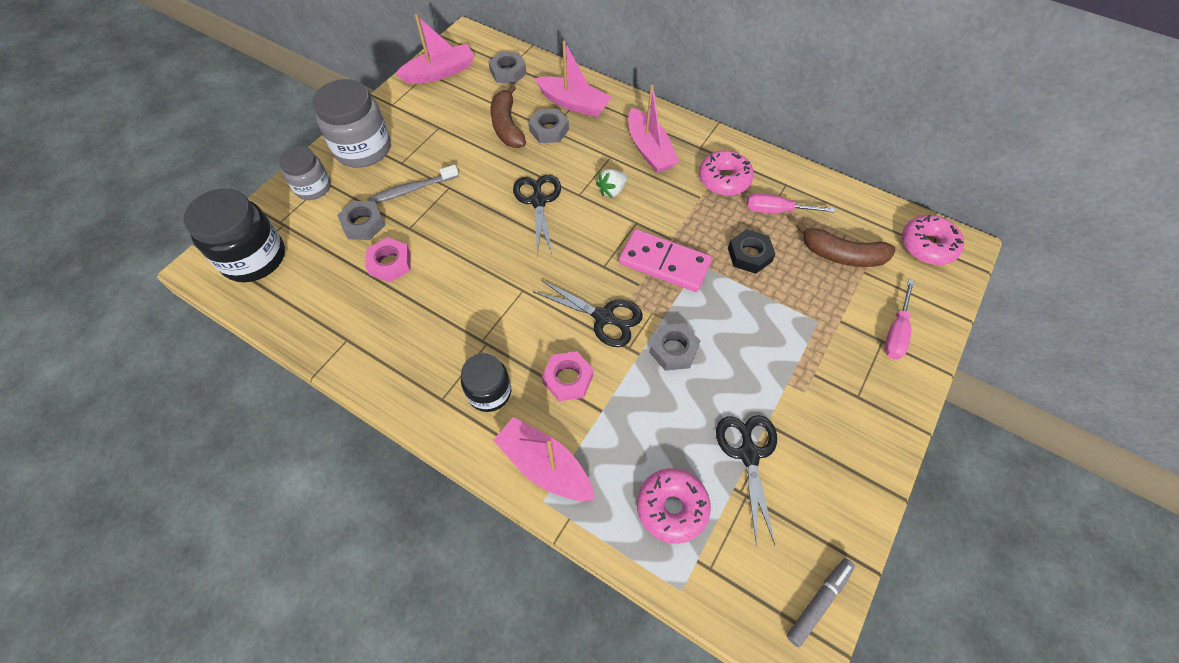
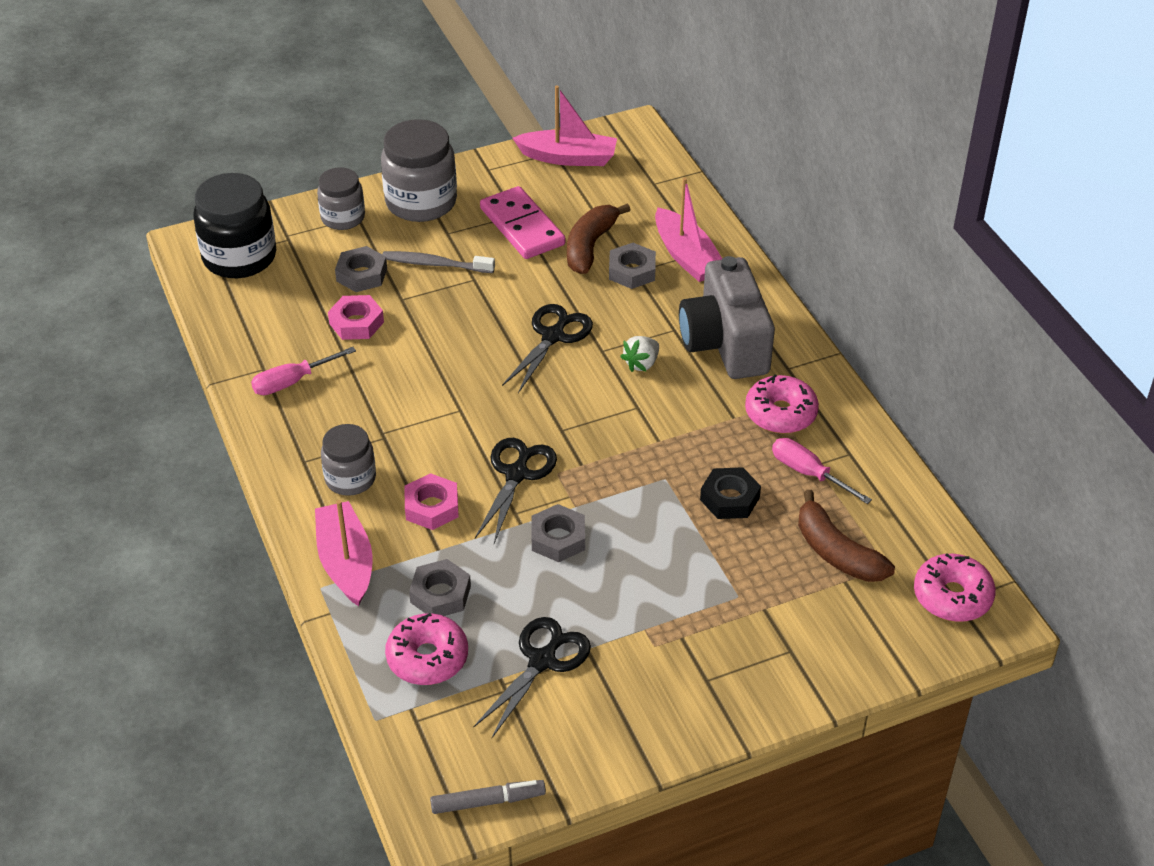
camera: 35 degrees right, 15 degrees down
black jar [461,353,511,412] -> grey jar [321,424,376,496]
grey nut [489,52,527,84] -> grey nut moved to [409,559,471,616]
black scissors [534,280,643,347] -> black scissors turned 135 degrees counterclockwise [475,438,557,543]
white strawberry [596,169,627,198] -> white strawberry turned 45 degrees counterclockwise [620,336,659,372]
pink domino [619,229,712,292] -> pink domino moved to [480,186,566,259]
pink boat [628,85,679,173] -> grey camera [679,256,775,379]
pink screwdriver [884,280,915,359] -> pink screwdriver moved to [251,347,356,395]

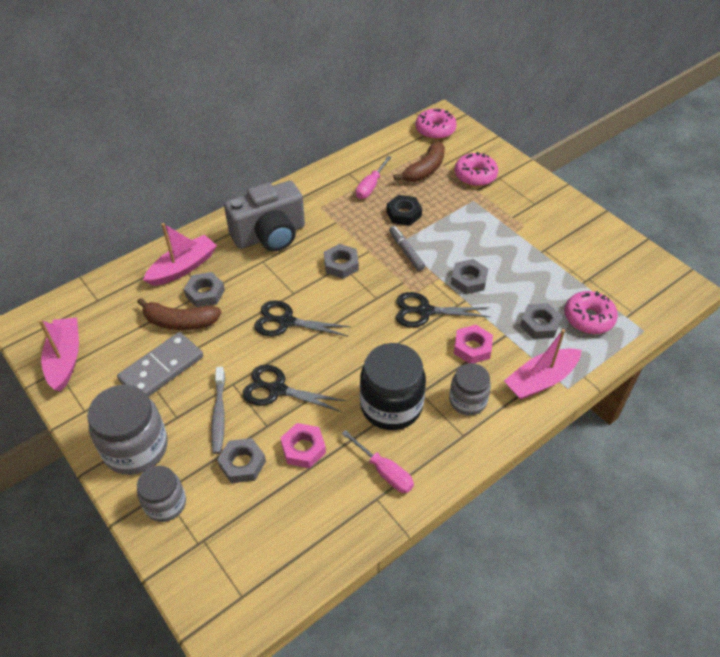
camera: 105 degrees left, 5 degrees up
black jar [193,173,276,278] -> black jar moved to [360,343,426,430]
grey marker [430,780,546,814] -> grey marker moved to [389,226,425,271]
black scissors [473,617,591,738] -> black scissors moved to [243,365,346,412]
pink domino [480,186,566,259] -> grey domino [117,332,203,397]
white strawberry [620,336,659,372] -> none
pink donut [745,375,819,434] -> pink donut moved to [454,152,498,187]
none -> grey nut [324,244,359,279]

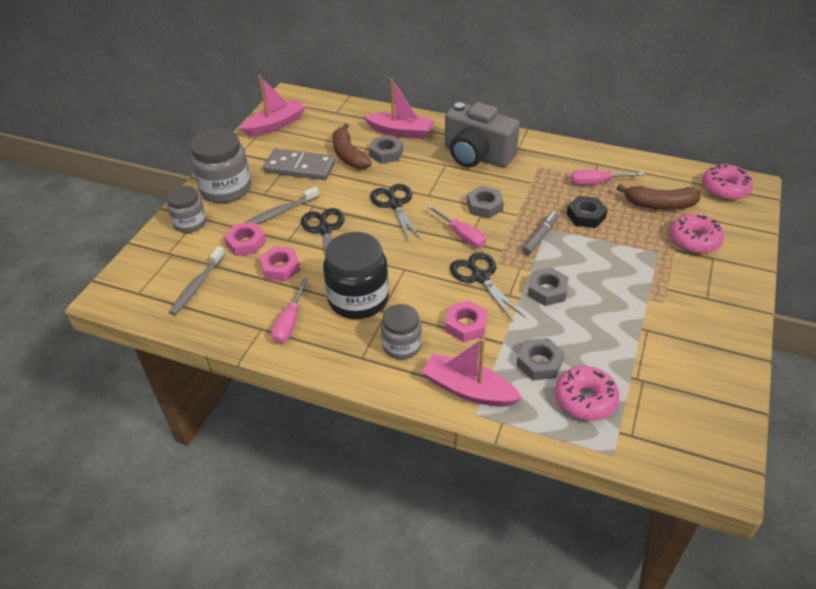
camera: 60 degrees right, 5 degrees down
grey nut [217,438,266,483] -> pink nut [224,222,266,256]
none -> grey toothbrush [169,246,225,315]
none -> pink screwdriver [427,205,486,248]

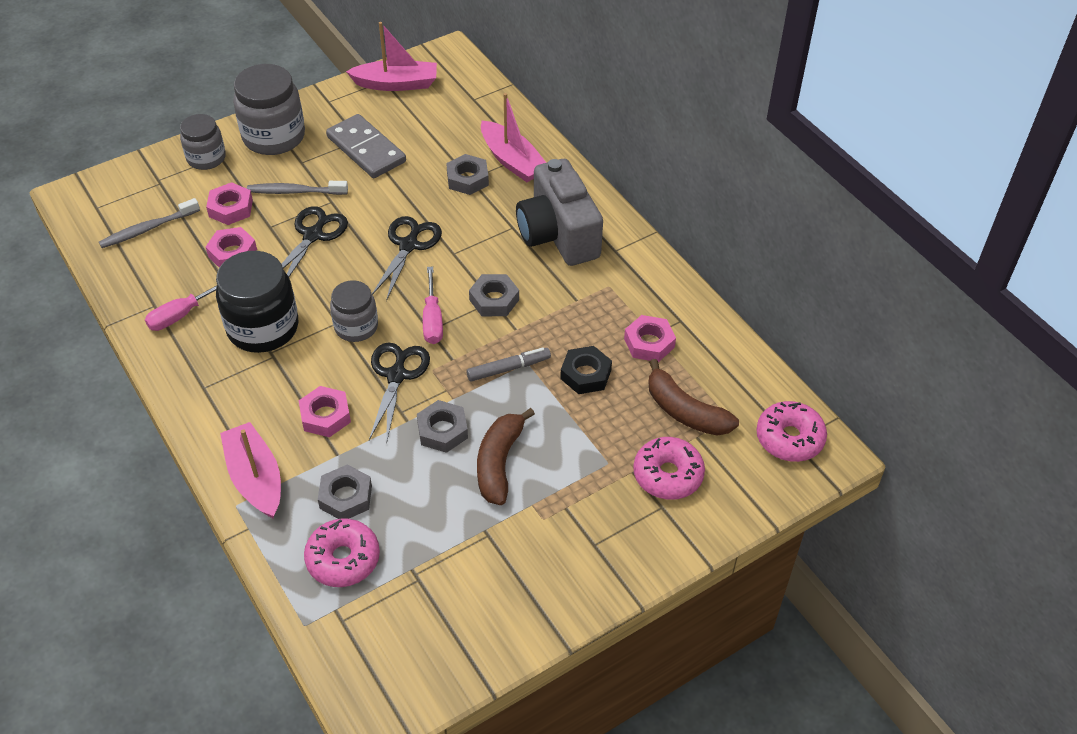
camera: 35 degrees right, 5 degrees up
brown banana [332,123,372,169] -> brown banana moved to [477,408,535,505]
grey jar [381,304,422,360] -> grey jar moved to [330,280,378,342]
pink screwdriver [571,170,644,185] -> pink nut [624,315,676,362]

